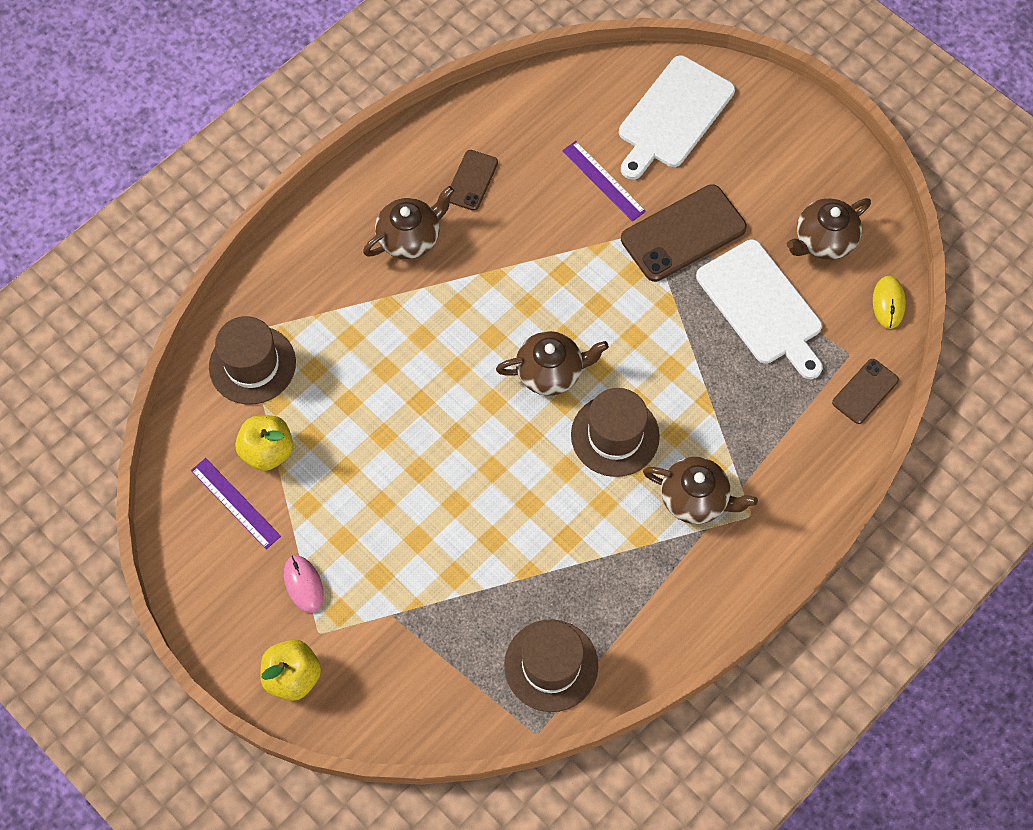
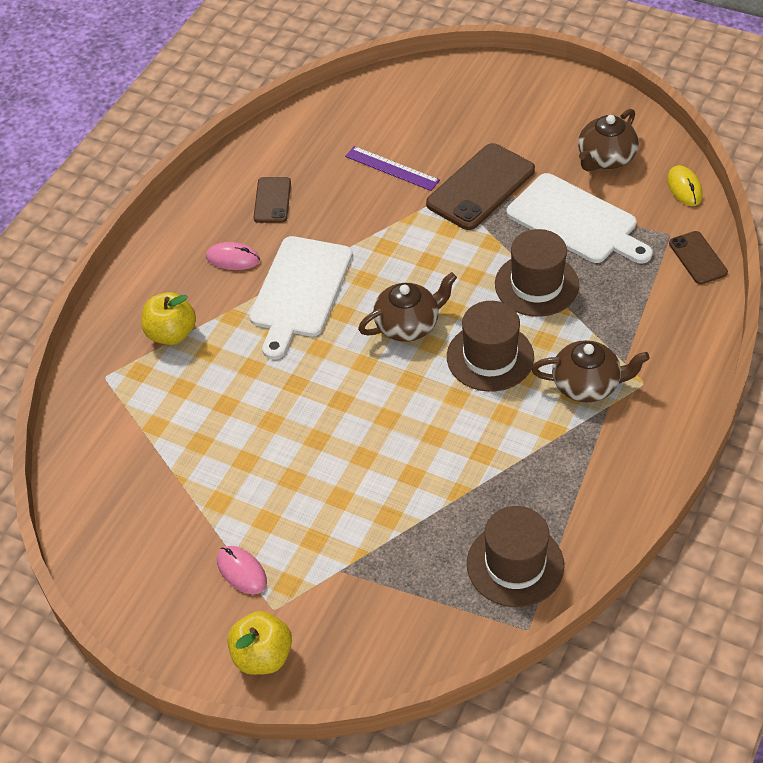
camera: 15 degrees left, 15 degrees down
purple ruler [191,458,281,549] -> none
brown hat [209,316,296,405] -> brown hat moved to [495,229,579,317]
yellow apple [235,415,293,471] -> yellow apple moved to [141,292,196,345]
brown teapot [363,186,454,259] -> pink mouse [206,242,260,270]
white cutting board [619,55,735,180] -> white cutting board moved to [249,236,352,360]
brown phone [832,359,899,424] -> brown phone turned 45 degrees counterclockwise [669,231,728,284]

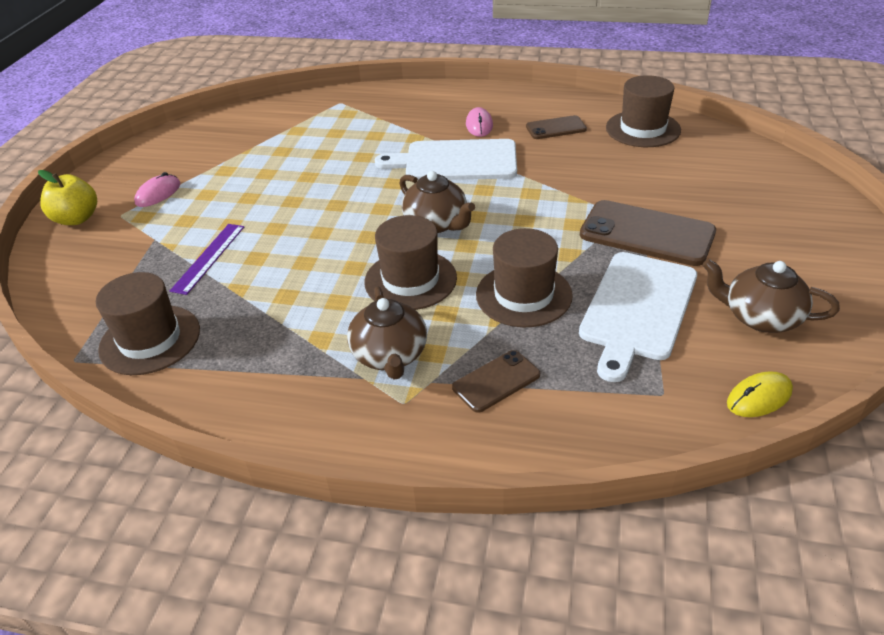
camera: 75 degrees right, 10 degrees down
yellow apple [141,292,196,345] -> none
purple ruler [345,146,440,191] -> purple ruler moved to [170,224,244,295]
brown phone [669,231,728,284] -> brown phone moved to [452,350,540,413]
none -> brown hat [606,75,681,147]

